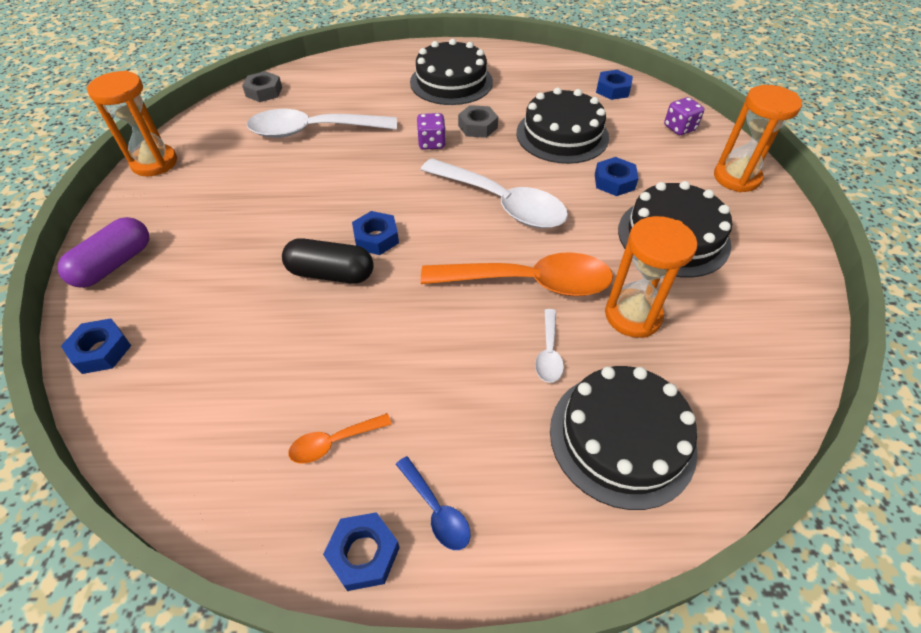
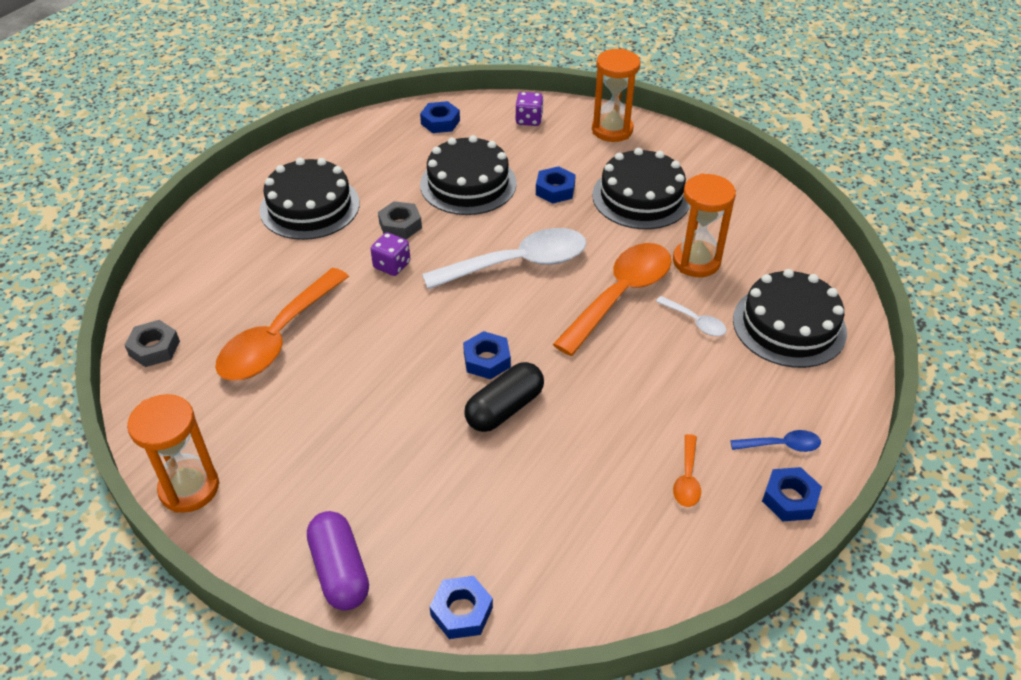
camera: 55 degrees left, 5 degrees down
white spoon [247,109,397,138] -> orange spoon [215,268,349,381]

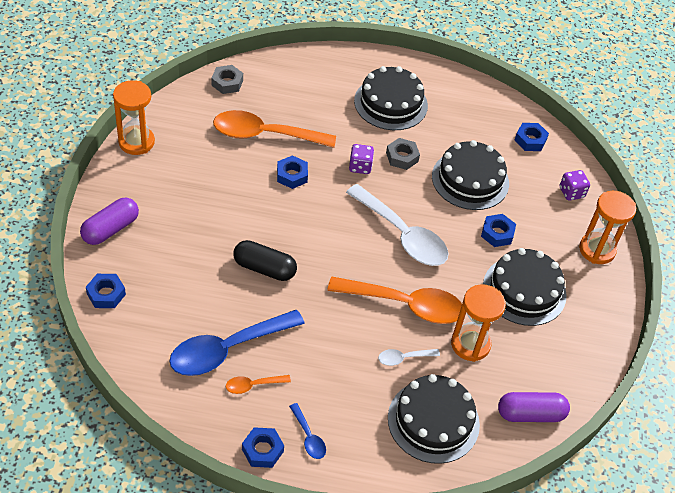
camera: 60 degrees right, 5 degrees up
blue nut [463,331,511,379] -> blue nut moved to [277,155,308,189]
white spoon [656,296,726,336] -> white spoon turned 60 degrees clockwise [378,349,440,366]
none -> blue spoon [169,310,305,376]
none -> purple capsule [498,392,570,422]

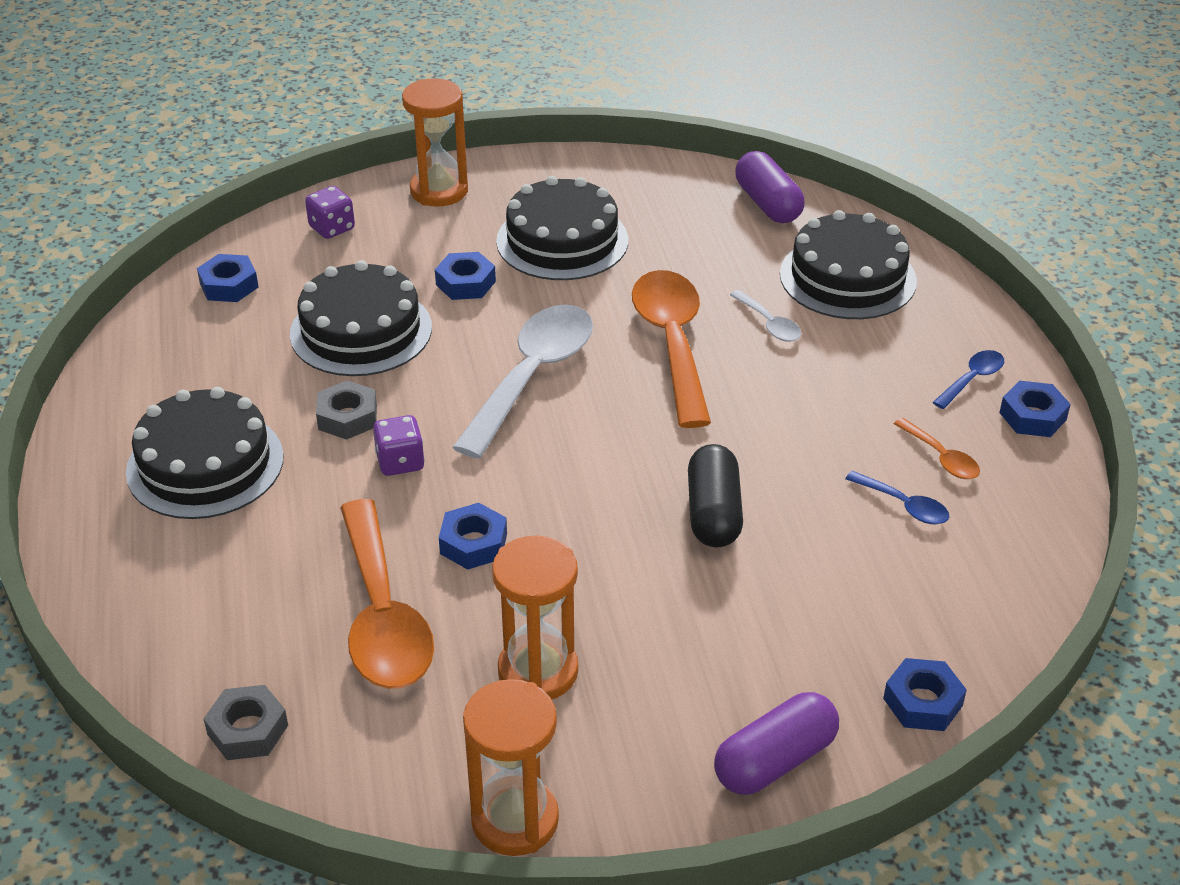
camera: 105 degrees left, 10 degrees down
purple capsule [80,198,139,245] -> purple capsule turned 60 degrees counterclockwise [714,692,839,795]
blue spoon [169,310,305,376] -> blue spoon [845,471,949,524], size x0.45
orange hourglass [451,284,506,362] -> orange hourglass moved to [492,536,578,699]

